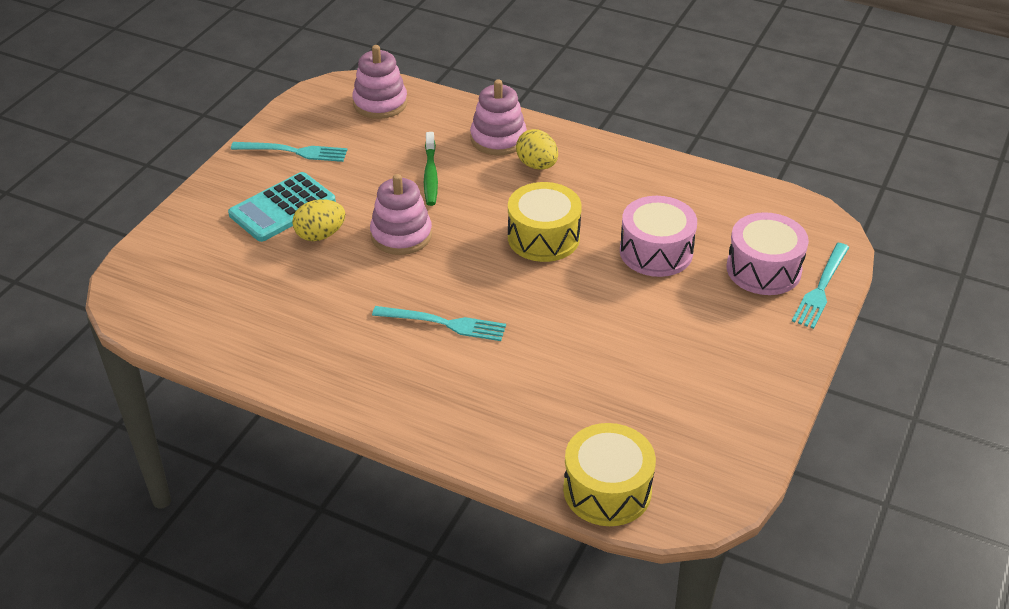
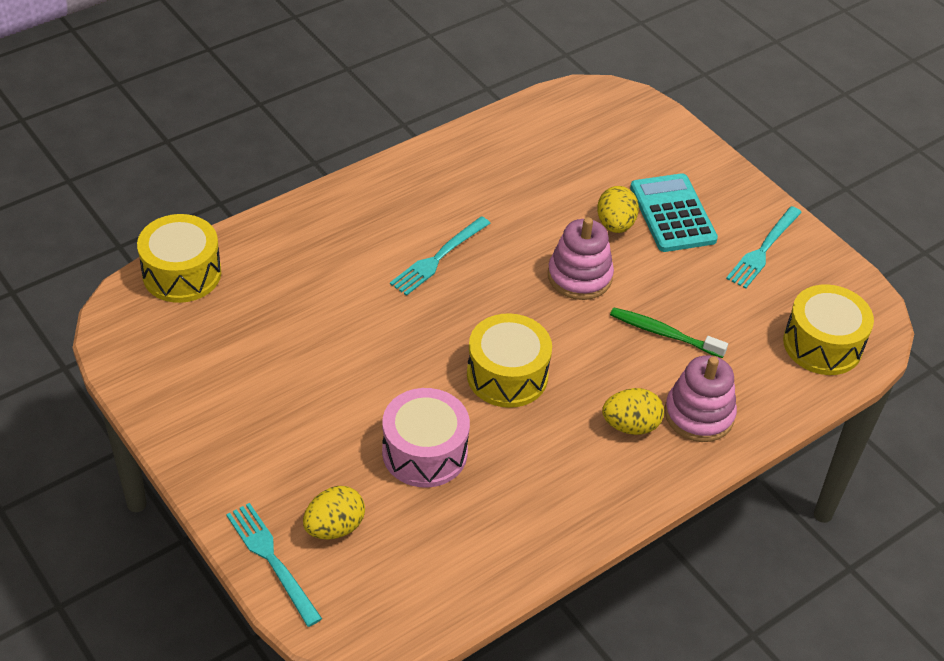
camera: 115 degrees right, 5 degrees up
pink stacking toy [352,45,407,119] -> yellow drum [783,284,874,375]
pink drum [727,212,809,295] -> yellow egg [303,486,365,540]

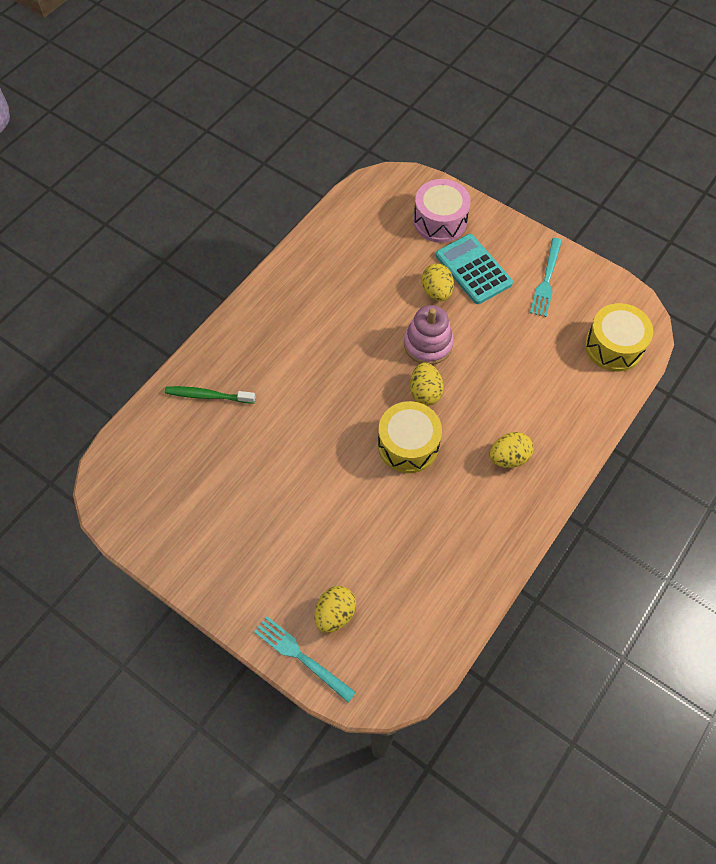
camera: 15 degrees left, 15 degrees up
yellow drum [137,214,221,303] -> none
pink drum [382,388,470,488] -> pink drum moved to [414,179,470,243]
turquoise fork [390,216,490,296] -> none
green toothbrush [610,308,728,358] -> green toothbrush moved to [165,386,256,404]
pink stacking toy [664,355,737,442] -> none
none -> yellow egg [410,362,444,406]

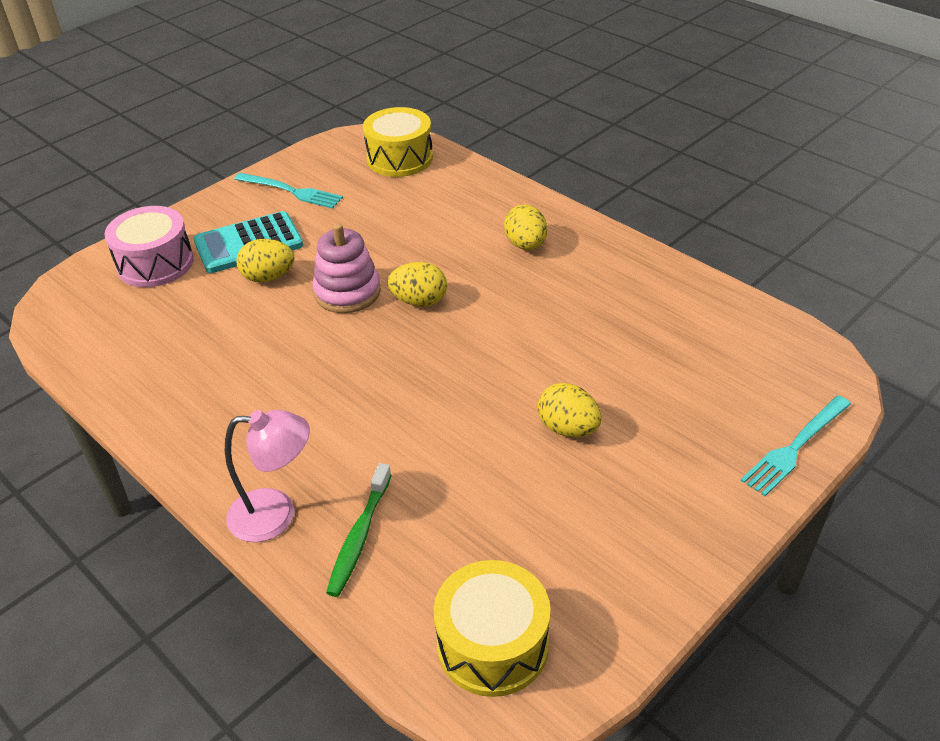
camera: 80 degrees left, 20 degrees down
yellow egg [314,586,356,633] -> yellow egg moved to [538,383,602,437]
yellow drum [378,401,442,473] -> yellow drum moved to [433,560,550,697]
none -> pink lamp [225,410,310,542]

